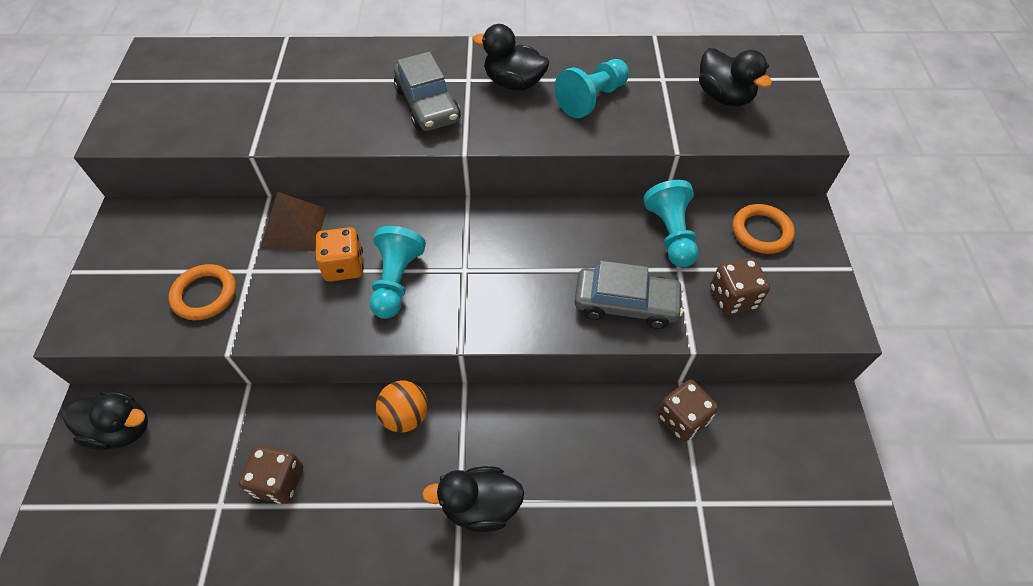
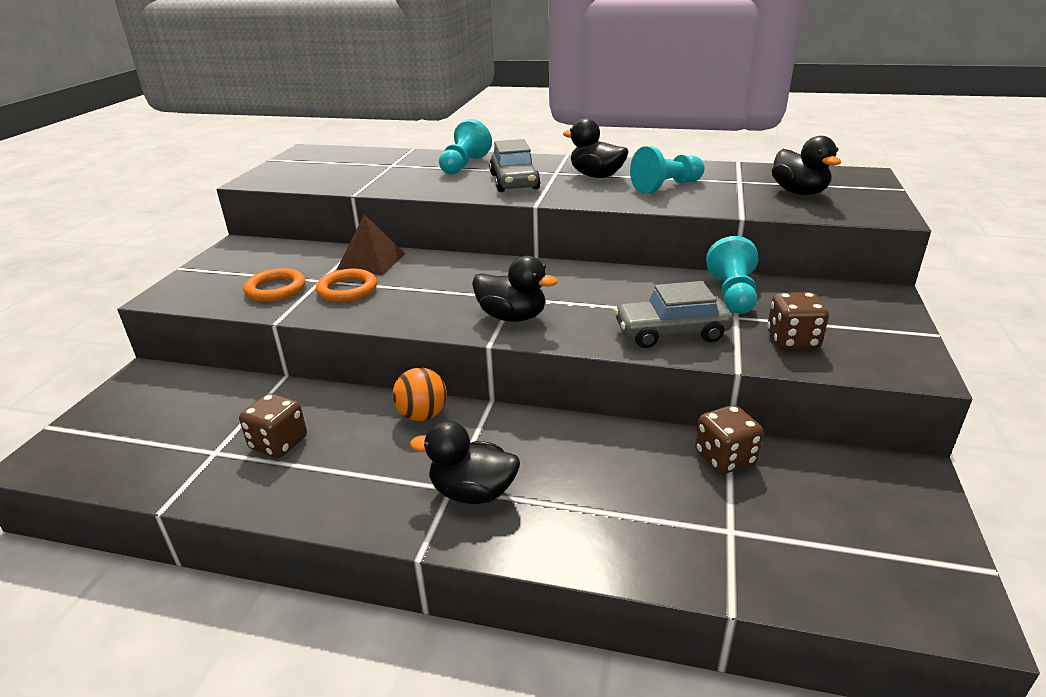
camera: 15 degrees right, 25 degrees down
black duck [62,390,148,450] -> black duck moved to [472,256,558,322]
orange dice [315,227,364,282] -> none
turquoise pawn [370,226,426,319] -> turquoise pawn moved to [439,119,492,175]
grey car [574,261,684,329] -> grey car turned 150 degrees clockwise [614,281,733,348]
orange ring [733,204,795,254] -> orange ring moved to [316,269,377,302]

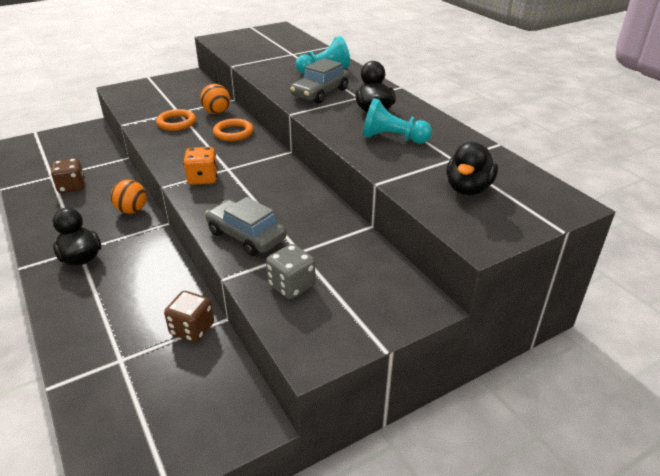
camera: 45 degrees right, 5 degrees up
orange ring [243,268,305,302] -> orange ring moved to [213,119,254,141]
brown pyramid [337,214,405,275] -> orange ball [200,84,230,114]
black duck [472,256,558,322] -> orange dice [183,147,218,185]
turquoise pawn [706,236,758,314] -> none
brown dice [767,292,829,349] -> grey dice [266,244,316,299]

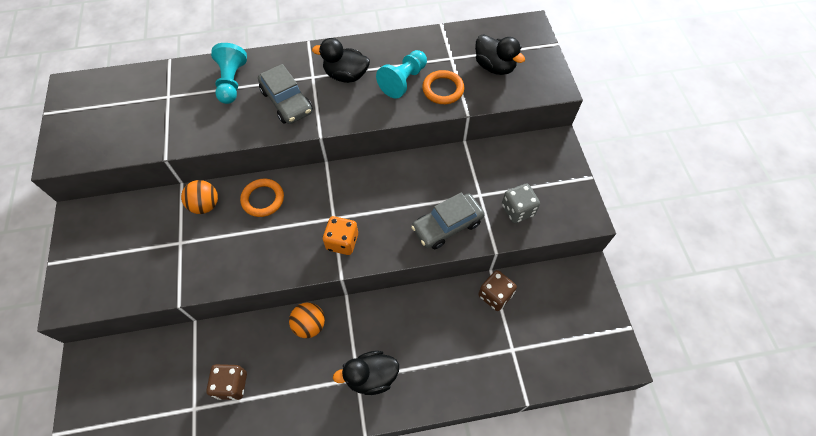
camera: 70 degrees left, 25 degrees up
orange ring [156,109,196,131] -> orange ring moved to [422,70,464,104]

